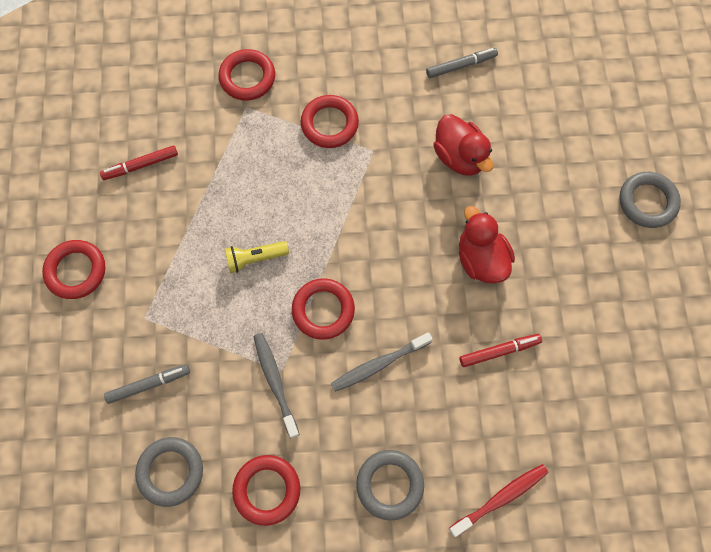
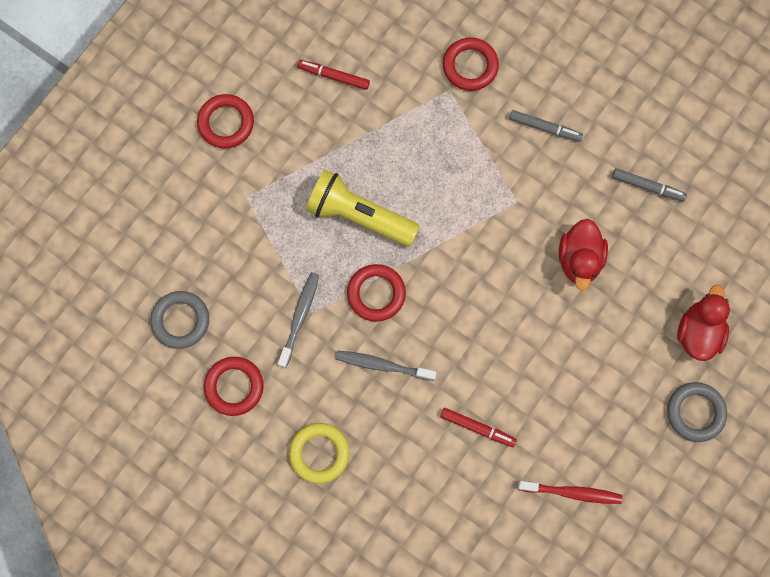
camera: 40 degrees right, 5 degrees up
grey marker [104,364,190,404] -> grey marker moved to [509,110,583,142]
yellow flashlight [225,241,289,273] -> yellow flashlight [306,170,420,247], size x1.91
red ring [301,95,359,148] -> none
grey ring [356,450,424,520] -> yellow ring [289,423,349,484]
red toothbrush [449,464,548,537] -> red toothbrush moved to [518,481,622,504]
red duck [459,206,515,284] -> red duck moved to [677,285,730,361]

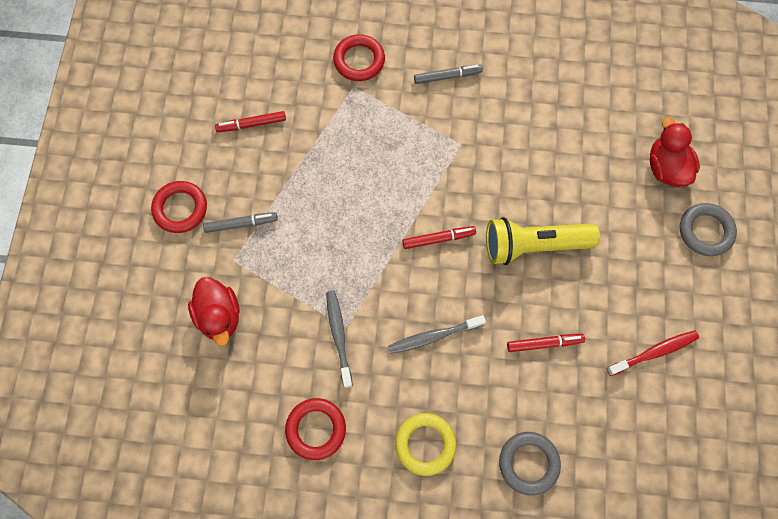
camera: 30 degrees left, 5 degrees down
grey ring [150,291,209,349] -> grey ring moved to [499,432,561,496]
yellow flashlight [306,170,420,247] -> yellow flashlight moved to [486,217,600,265]
red ring [347,264,406,322] -> none
red duck [559,219,608,291] -> red duck moved to [188,277,240,346]
grey marker [612,168,687,202] -> grey marker moved to [203,212,278,233]
none -> red marker [403,226,476,249]

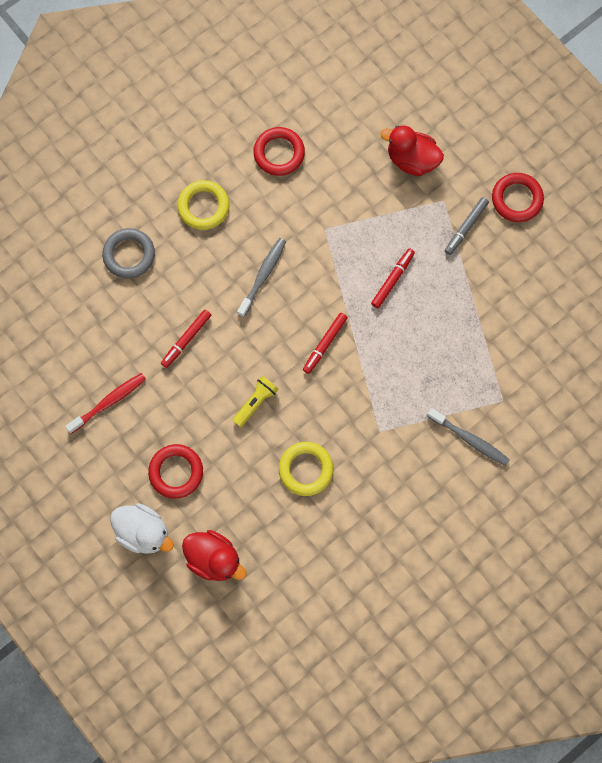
camera: 135 degrees right, 5 degrees up
red marker [215,111,286,132] -> red marker moved to [371,248,415,308]
grey toothbrush [326,290,353,388] -> grey toothbrush moved to [427,408,510,466]
red ring [333,35,385,81] -> red ring moved to [148,444,203,499]
grey marker [414,65,483,84] -> none
yellow flashlight [486,217,600,265] -> yellow flashlight [232,376,279,427], size x0.52
red toothbrush [607,330,699,376] -> red toothbrush turned 150 degrees counterclockwise [65,373,146,434]
grey ring [680,203,737,256] -> white duck [110,503,174,554]
none -> yellow ring [279,442,333,496]

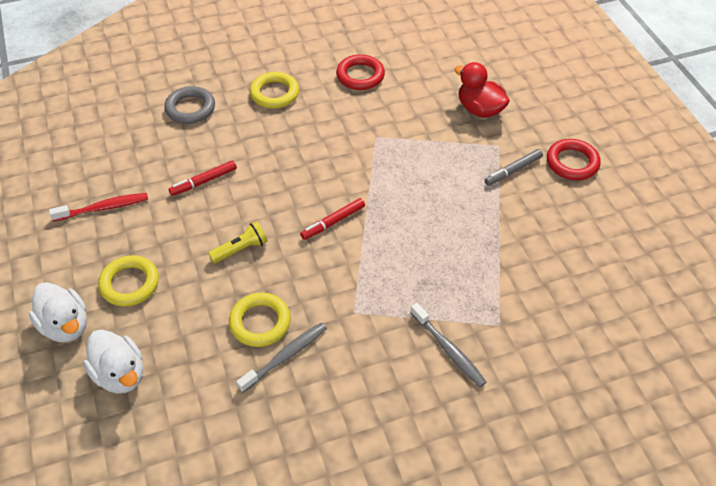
camera: 20 degrees right, 25 degrees down
red ring [148,444,203,499] -> yellow ring [98,255,159,307]
red duck [182,530,247,581] -> white duck [83,329,143,394]
grey toothbrush [237,238,286,317] -> grey toothbrush moved to [236,322,327,393]
red marker [371,248,415,308] -> none

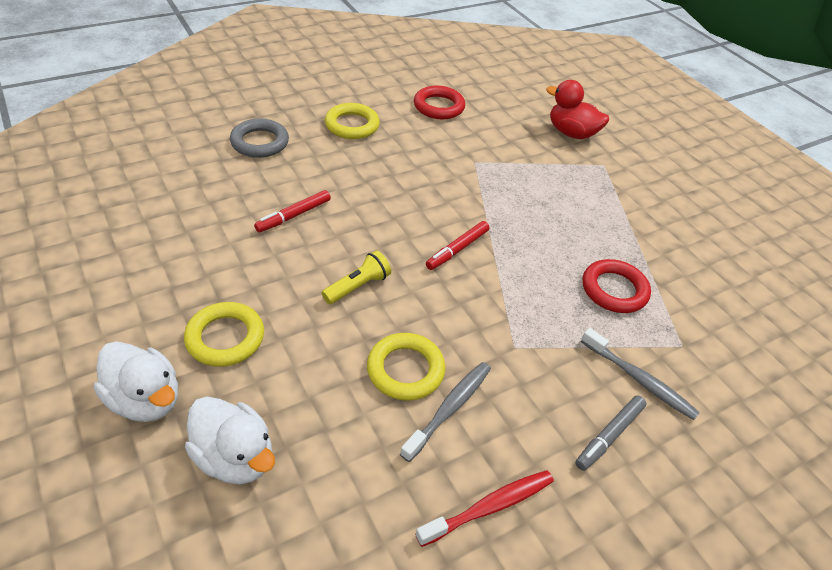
camera: 15 degrees left, 5 degrees down
red toothbrush [49,193,148,221] -> red toothbrush moved to [415,470,554,547]
grey marker [484,149,543,186] -> grey marker moved to [575,395,646,471]
red ring [547,139,601,180] -> red ring moved to [583,259,651,313]

